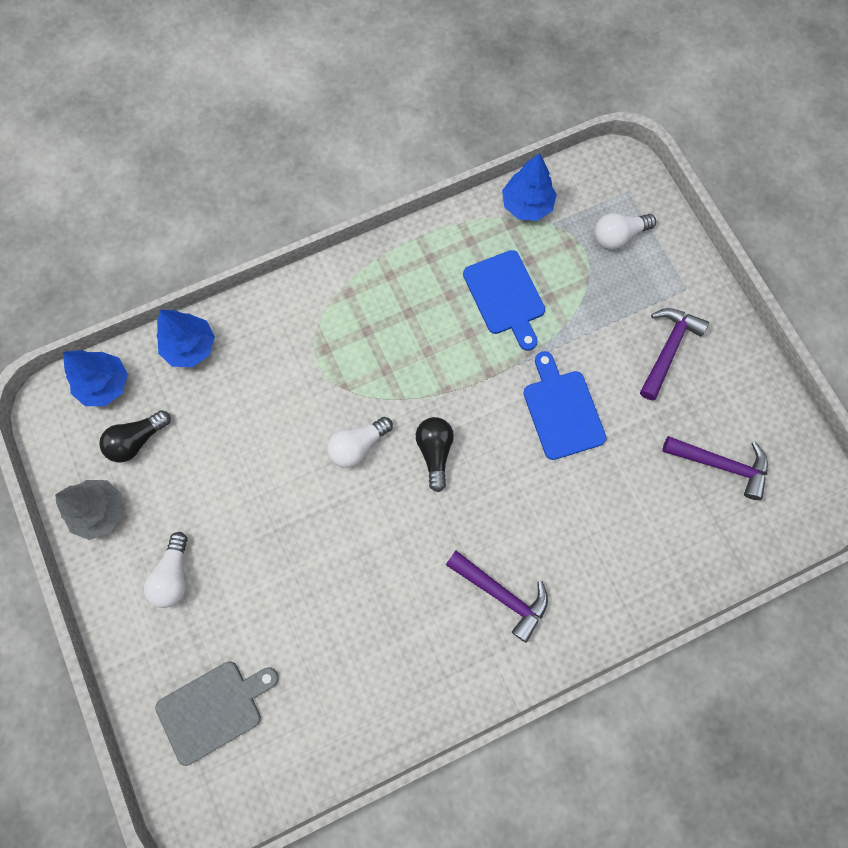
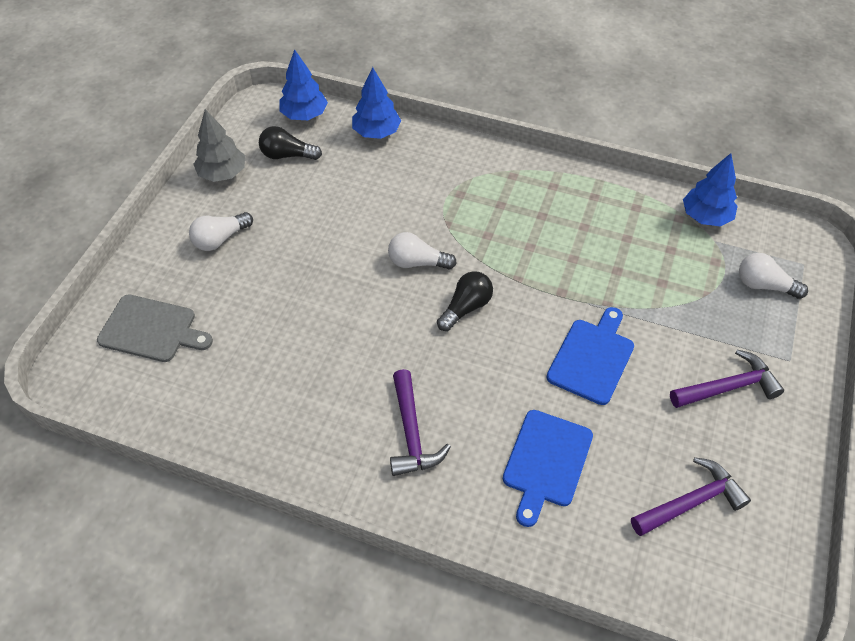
camera: 45 degrees right, 20 degrees down
blue cutting board [463,250,545,351] -> blue cutting board moved to [503,410,593,527]
purple hammer [662,436,768,500] -> purple hammer turned 90 degrees counterclockwise [631,457,751,536]

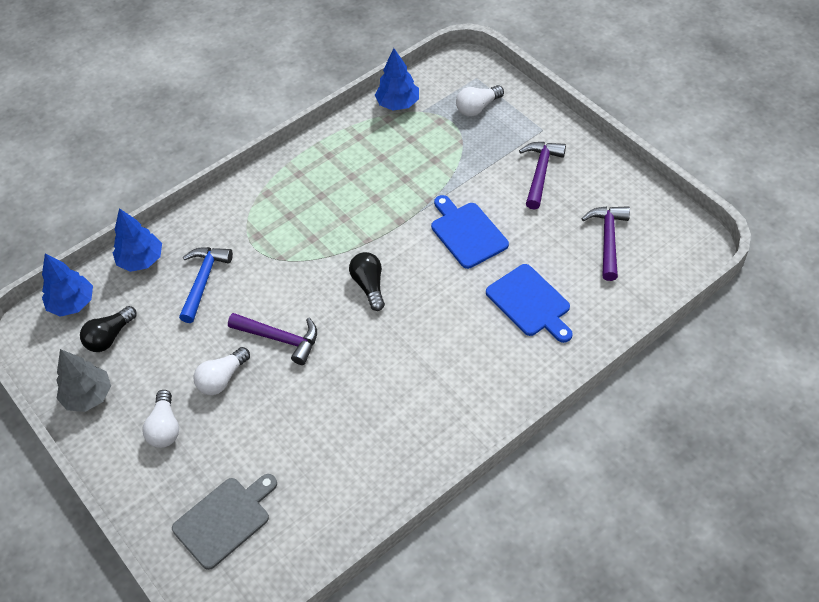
camera: 55 degrees left, 0 degrees up
white light bulb [388,232,457,270] -> white light bulb moved to [194,347,250,395]
purple hammer [390,369,451,476] -> purple hammer moved to [228,313,317,365]
none -> blue hammer [179,247,233,323]

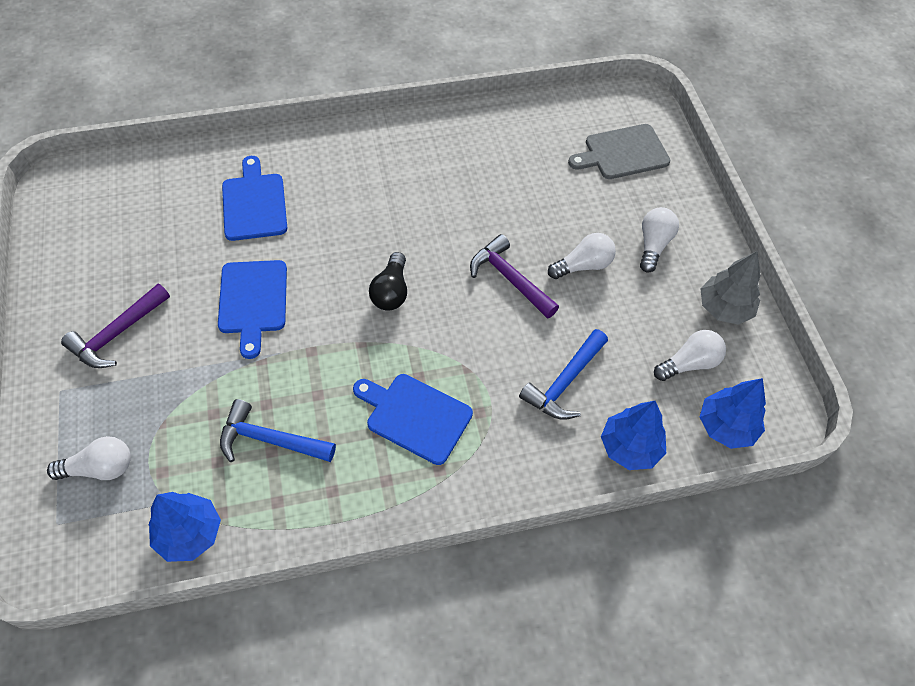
camera: 160 degrees left, 5 degrees up
black light bulb [80,306,137,352] -> white light bulb [654,330,726,381]
purple hammer [581,206,630,281] -> none
none -> blue hammer [220,399,336,462]
none -> blue cutting board [353,374,473,465]

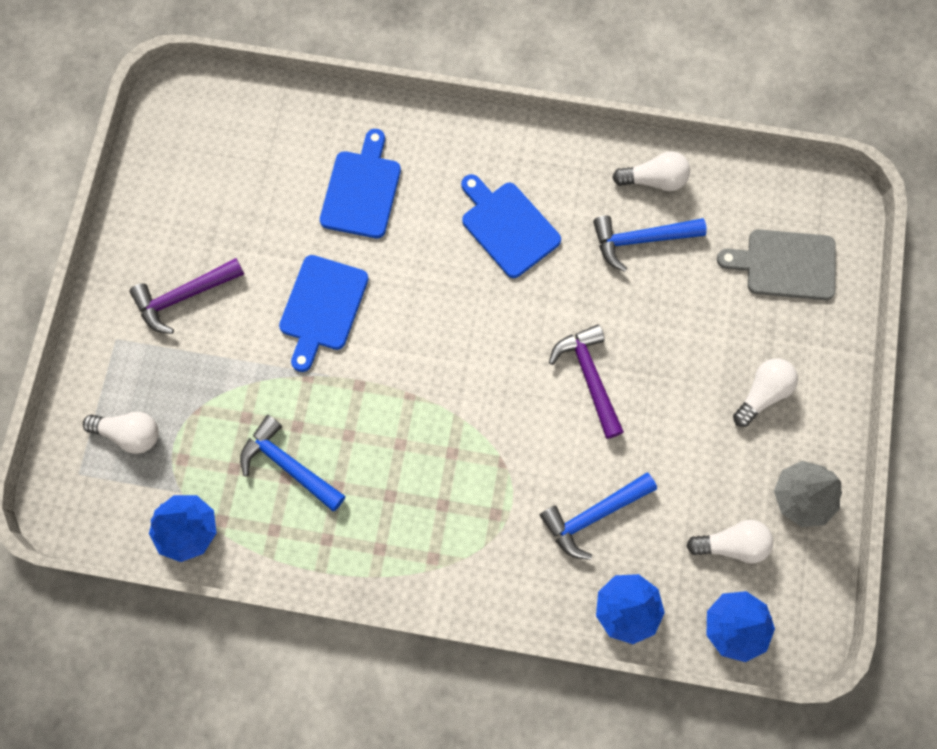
camera: 25 degrees right, 15 degrees up
blue cutting board [353,374,473,465] -> blue cutting board moved to [461,174,561,278]
black light bulb [369,252,407,311] -> none
white light bulb [548,233,616,279] -> white light bulb moved to [612,151,690,191]
none -> blue hammer [593,215,707,272]

